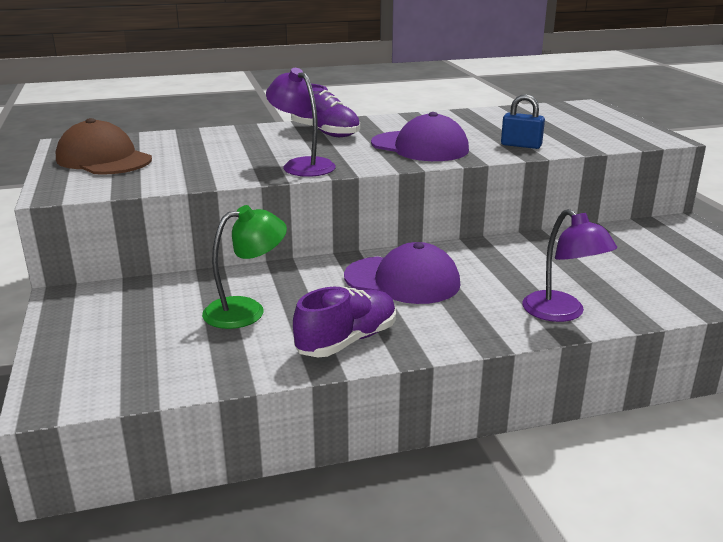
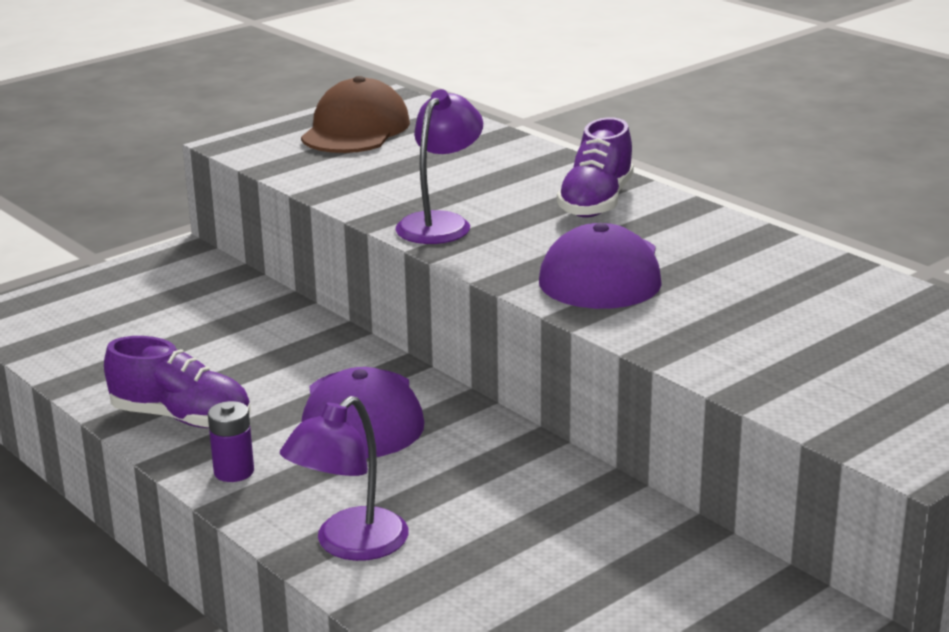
camera: 65 degrees right, 0 degrees up
green lamp [202,205,287,329] -> none
blue padlock [501,94,545,149] -> none
none -> purple battery [208,401,254,482]

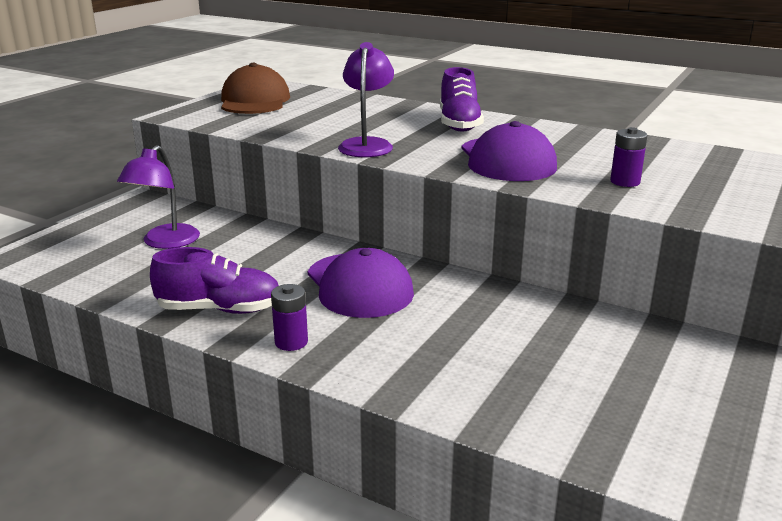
camera: 20 degrees left, 0 degrees up
purple lamp [280,396,409,561] -> purple lamp moved to [117,145,200,249]
none -> purple battery [610,127,648,187]

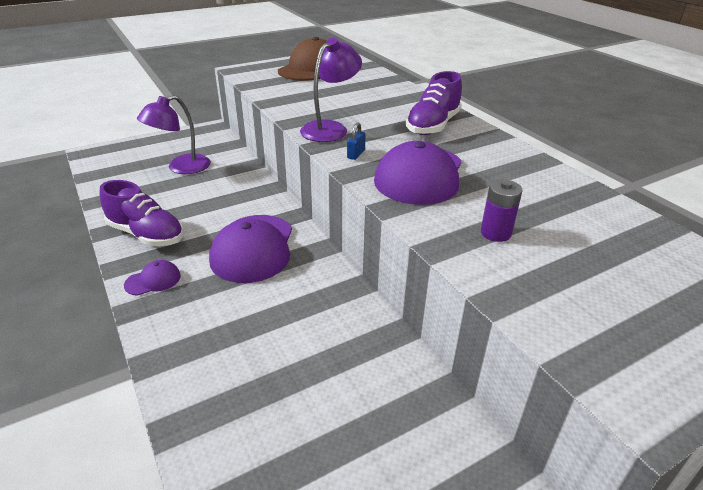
camera: 30 degrees right, 10 degrees up
purple battery [271,284,308,351] -> purple cap [124,260,181,296]
none -> blue padlock [347,122,366,160]

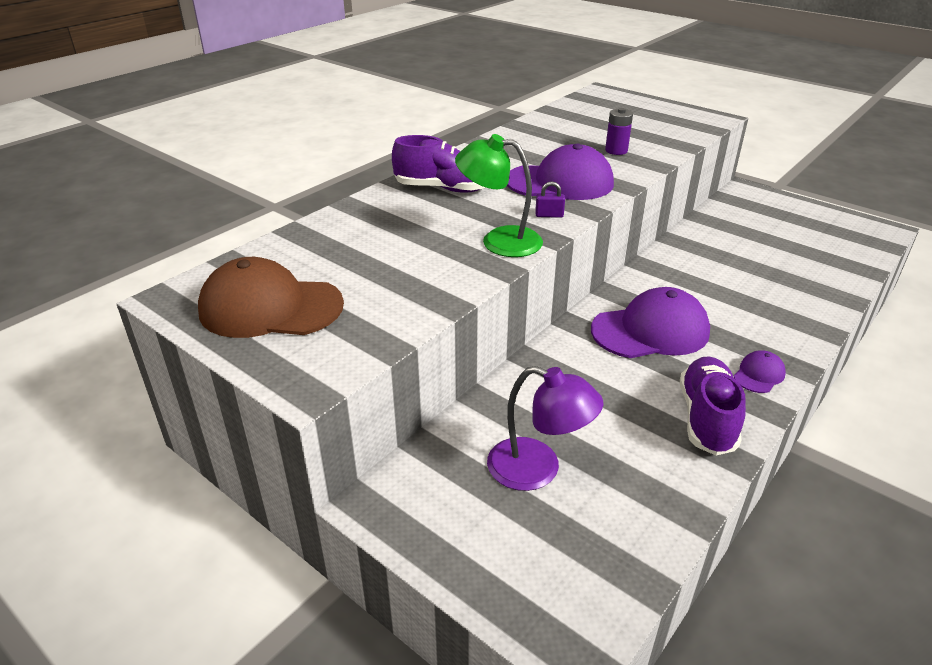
camera: 110 degrees left, 0 degrees up
purple cap [124,260,181,296] -> purple cap turned 90 degrees clockwise [734,350,786,393]
purple lamp [300,38,362,142] -> green lamp [455,134,543,257]
blue padlock [347,122,366,160] -> purple padlock [535,181,565,218]

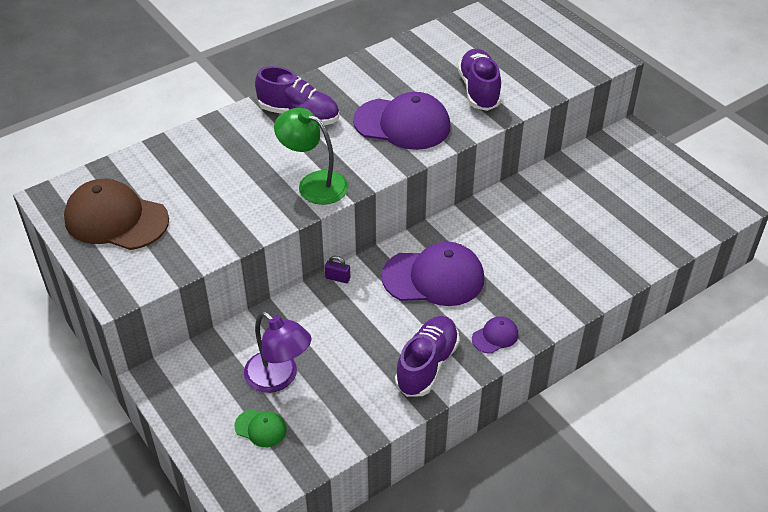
camera: 15 degrees right, 10 degrees up
purple padlock [535,181,565,218] -> purple padlock moved to [325,256,350,283]
purple battery [605,108,633,155] -> purple shoe [458,49,501,111]
none -> green cap [234,409,287,447]

